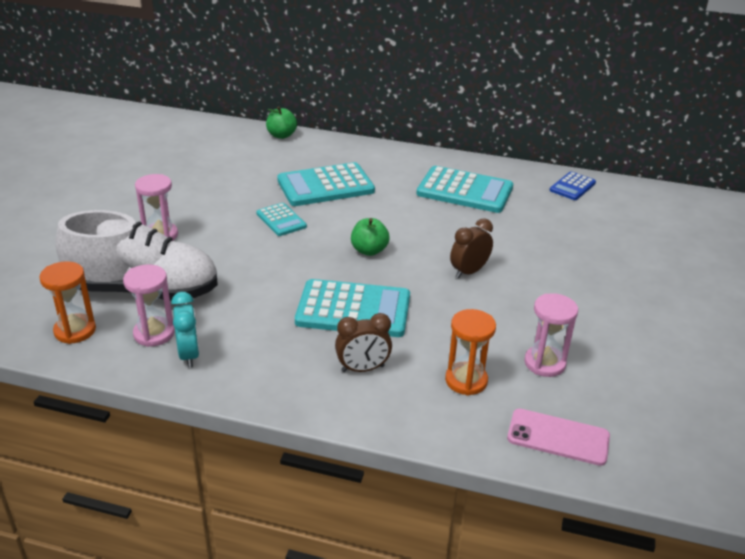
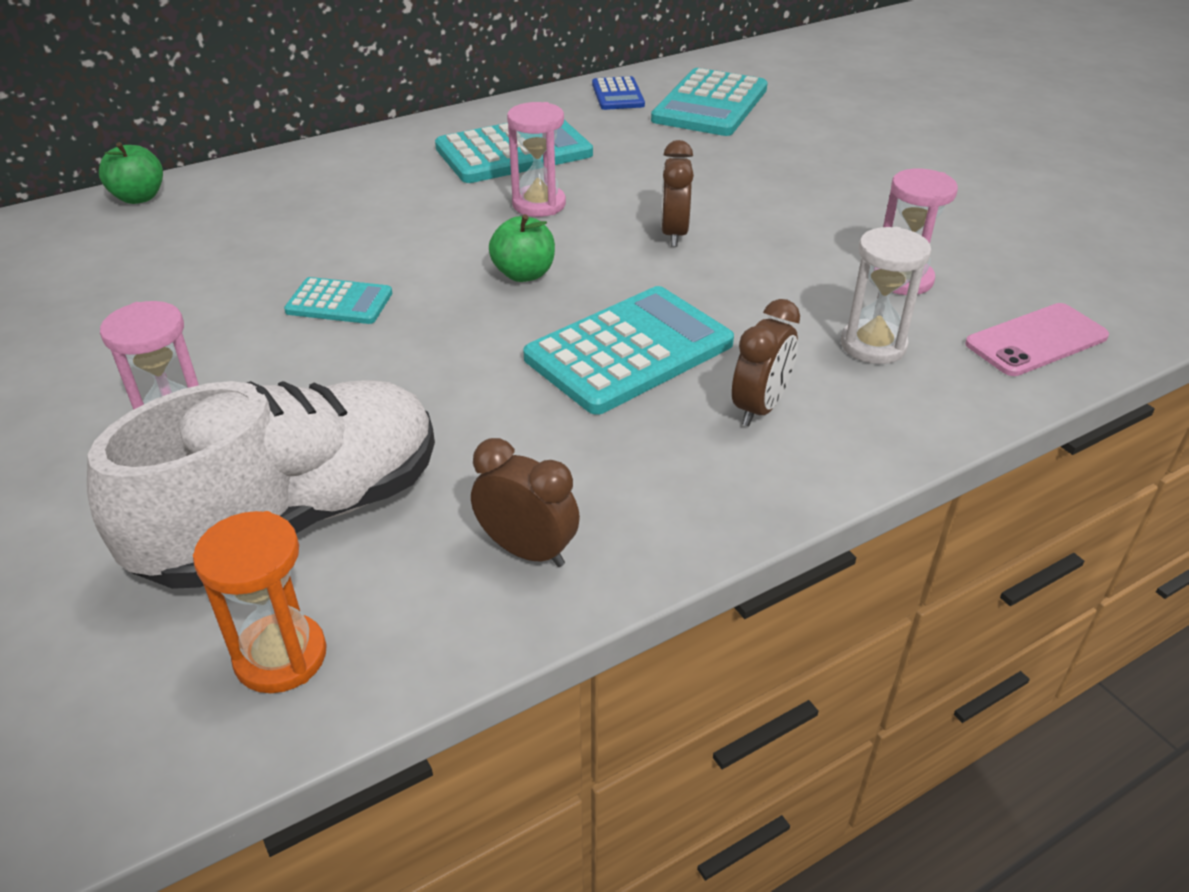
camera: 45 degrees left, 5 degrees up
pink hourglass [123,264,175,347] -> pink hourglass moved to [507,102,566,217]
turquoise clock [171,292,199,368] -> brown clock [471,438,580,567]
turquoise calculator [277,162,375,206] -> turquoise calculator moved to [651,68,768,136]
orange hourglass [445,309,496,395] -> white hourglass [841,227,931,364]

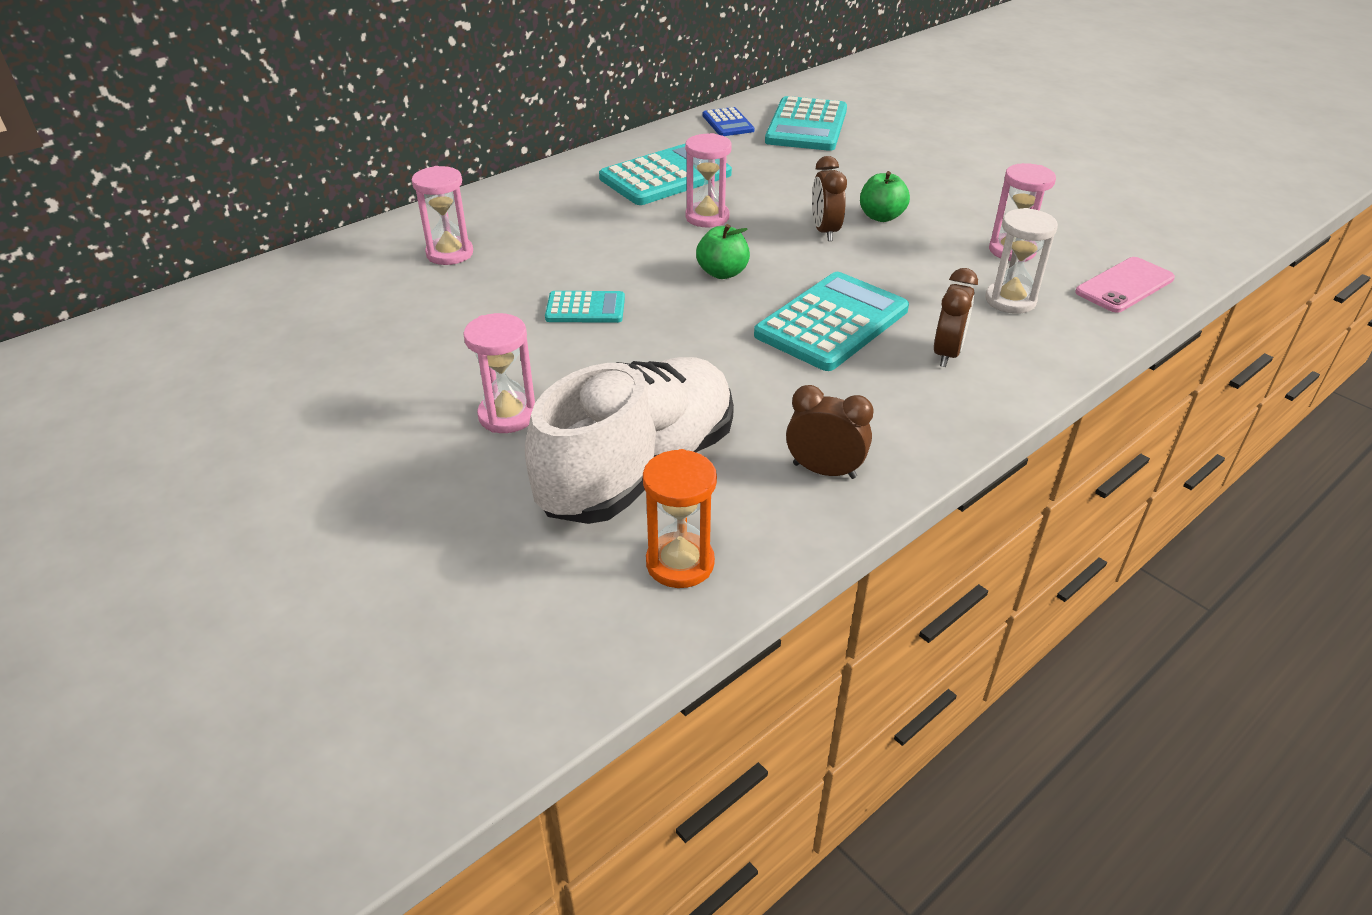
camera: 10 degrees left, 0 degrees up
green apple [99,142,163,204] -> green apple moved to [860,171,910,222]
none -> pink hourglass [412,166,473,265]

